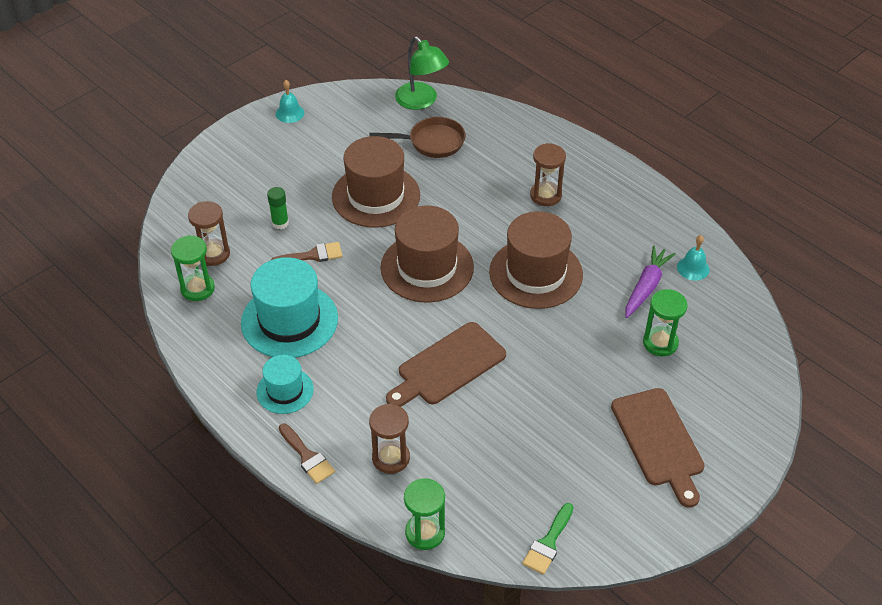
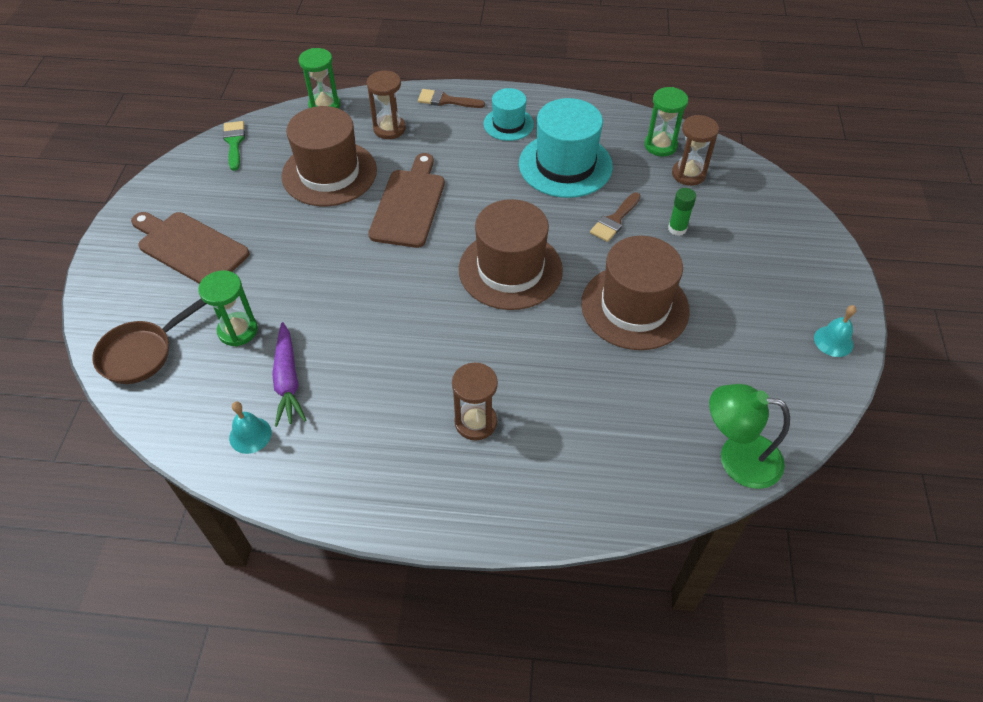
camera: 140 degrees right, 5 degrees up
brown pan [370,117,465,158] -> brown pan moved to [92,299,207,384]
brown hat [489,211,583,309] -> brown hat moved to [281,106,377,206]

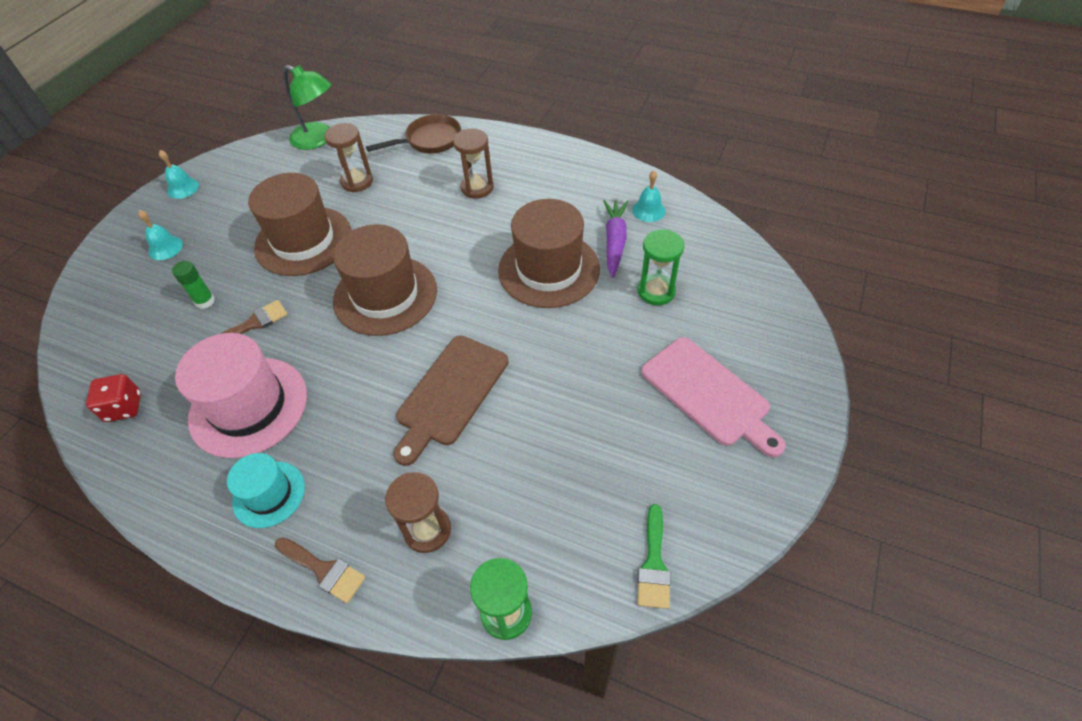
camera: 160 degrees left, 0 degrees up
brown pan [92,299,207,384] -> brown pan moved to [366,114,461,153]
brown cutting board [131,212,250,284] -> pink cutting board [641,337,786,457]
brown hat [281,106,377,206] -> brown hat moved to [498,199,600,308]
turquoise hat [519,98,613,198] -> pink hat [175,333,307,458]
green hourglass [645,87,688,156] -> red dice [86,374,141,422]
brown hourglass [672,115,719,186] -> brown hourglass moved to [324,123,373,192]
none -> turquoise bell [138,210,183,260]

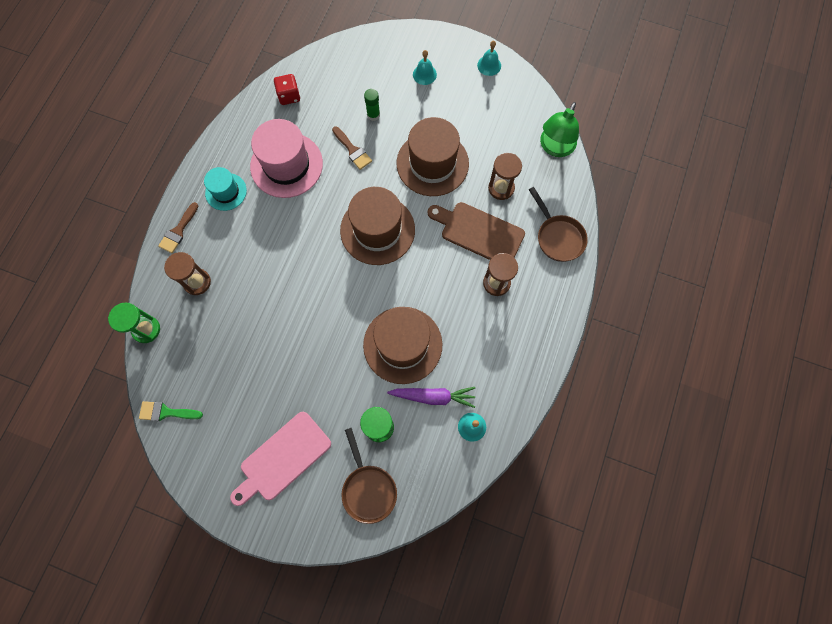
camera: 85 degrees right, 20 degrees up
brown cutting board [393,336,509,466] -> brown cutting board moved to [428,202,525,260]
none -> brown pan [342,428,397,524]

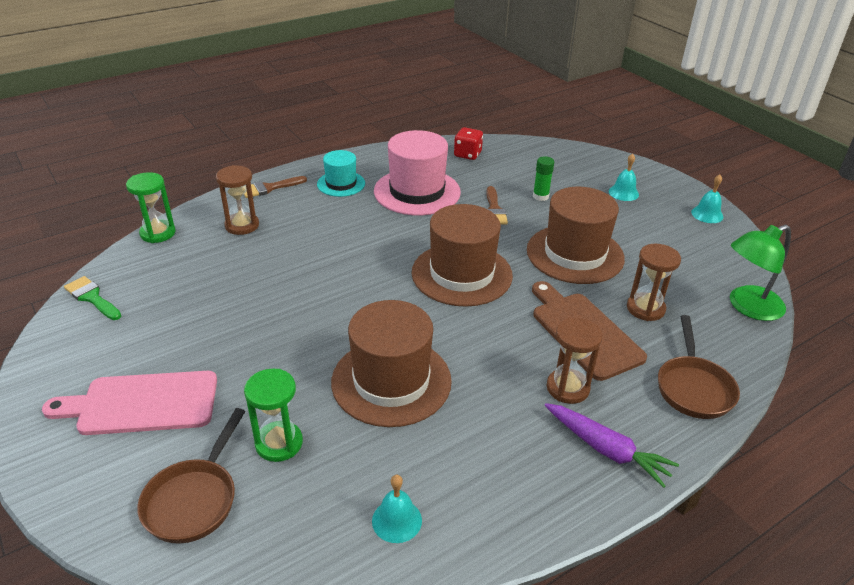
camera: 35 degrees right, 35 degrees down
purple carrot [387,387,476,408] -> purple carrot moved to [545,403,679,488]

